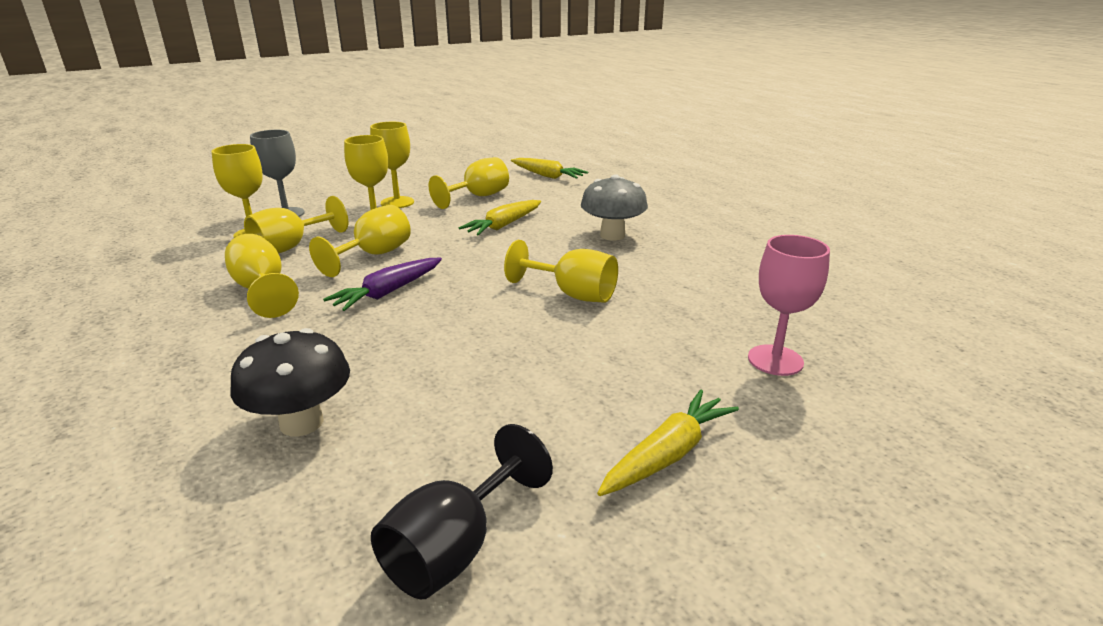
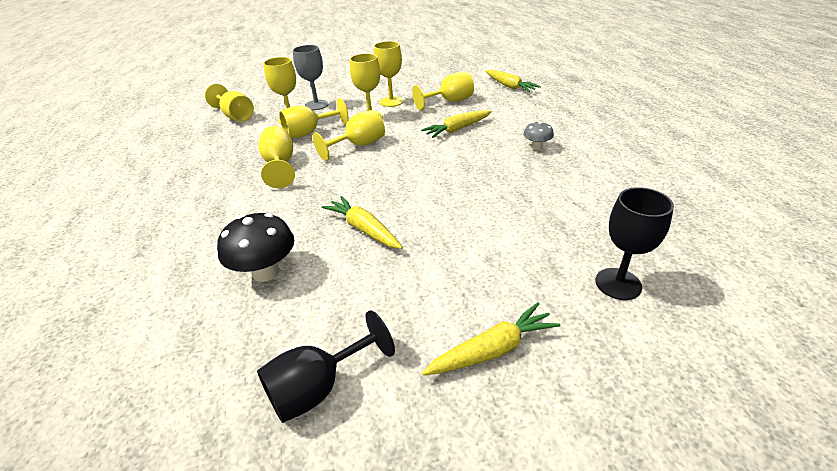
camera: 20 degrees right, 10 degrees up
purple carrot [323,258,442,311] -> none
yellow goblet [504,240,618,303] -> yellow goblet moved to [205,84,254,122]
grey mushroom [581,174,648,241] -> grey mushroom [523,121,554,150], size x0.57
pink goblet [748,235,830,376] -> black goblet [596,187,674,300]
none -> yellow carrot [322,196,403,249]

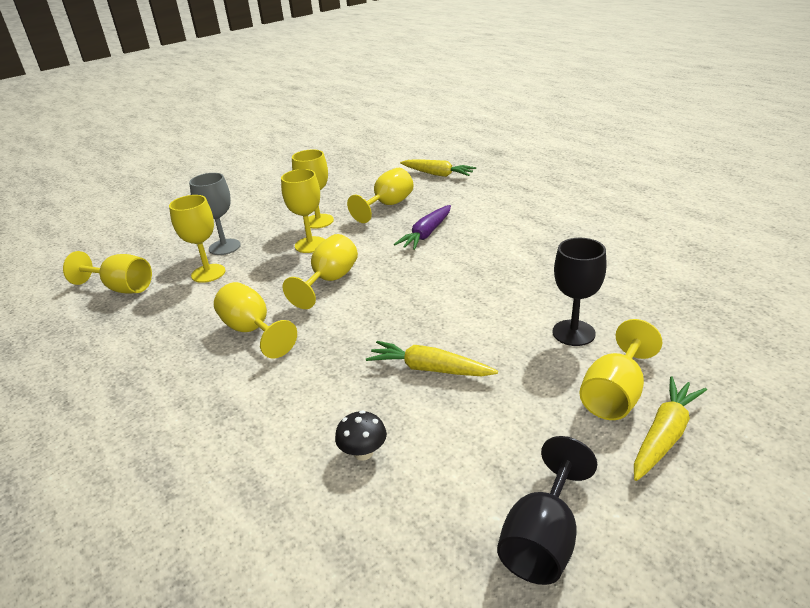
camera: 25 degrees left, 5 degrees down
black mushroom [217,213,294,282] -> black mushroom [335,410,387,461], size x0.57
yellow goblet [279,98,349,138] -> yellow goblet moved to [579,319,662,420]
yellow carrot [421,110,492,138] -> purple carrot [394,205,451,250]
grey mushroom [523,121,554,150] -> none
black goblet [596,187,674,300] -> black goblet moved to [552,238,606,346]

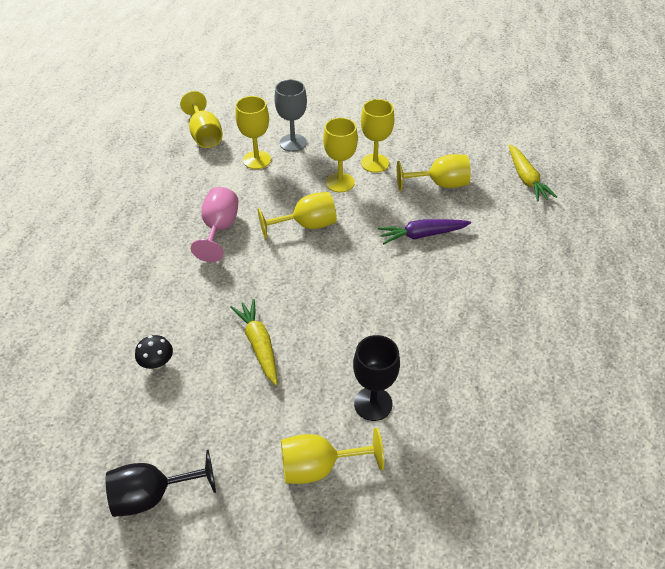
camera: 45 degrees right, 15 degrees up
yellow goblet [214,282,297,359] -> pink goblet [191,187,239,262]
yellow carrot [634,377,707,481] -> none

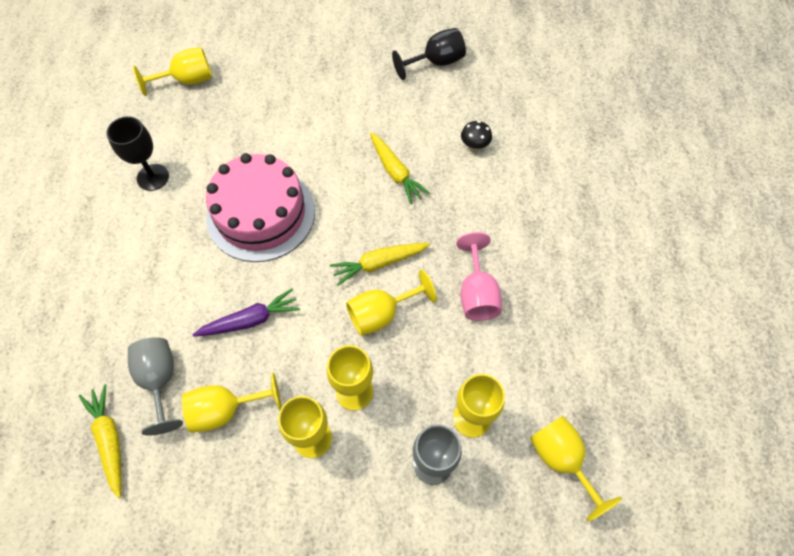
camera: 170 degrees right, 15 degrees up
yellow goblet [281,428,384,484] -> yellow goblet moved to [133,47,212,96]
black goblet [353,335,400,421] -> black goblet moved to [107,116,169,191]
none -> grey goblet [128,337,183,436]
none -> pink cake [206,153,315,262]
none -> yellow carrot [330,243,430,286]

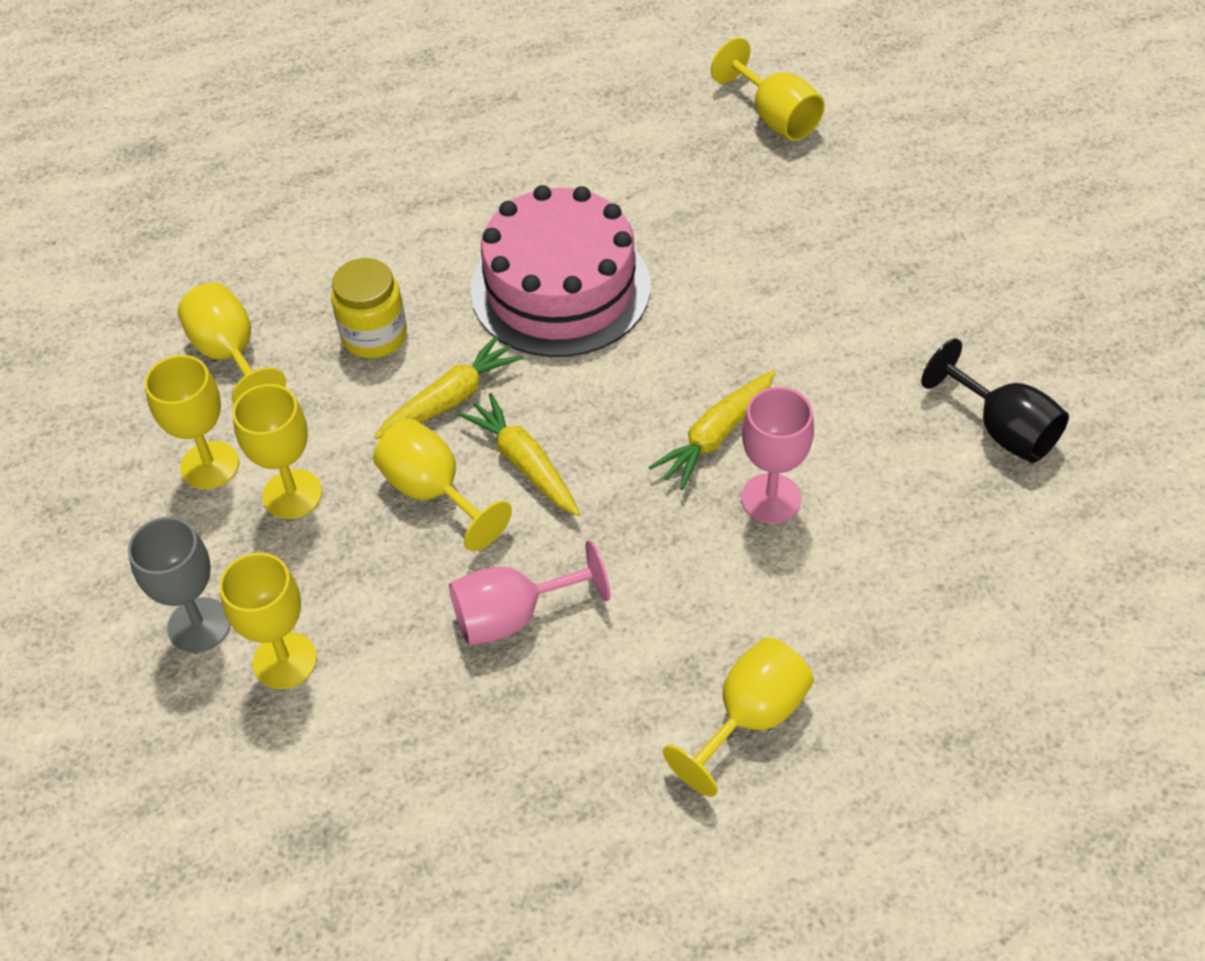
camera: 75 degrees right, 10 degrees down
yellow carrot [79,384,121,498] -> yellow carrot moved to [374,335,523,439]
black goblet [107,116,169,191] -> none
grey goblet [128,337,183,436] -> none
purple carrot [192,289,300,337] -> yellow jar [331,258,407,358]
black mushroom [461,121,492,150] -> none
yellow goblet [530,416,622,521] -> yellow goblet moved to [663,637,814,797]
none -> pink goblet [741,387,814,524]

